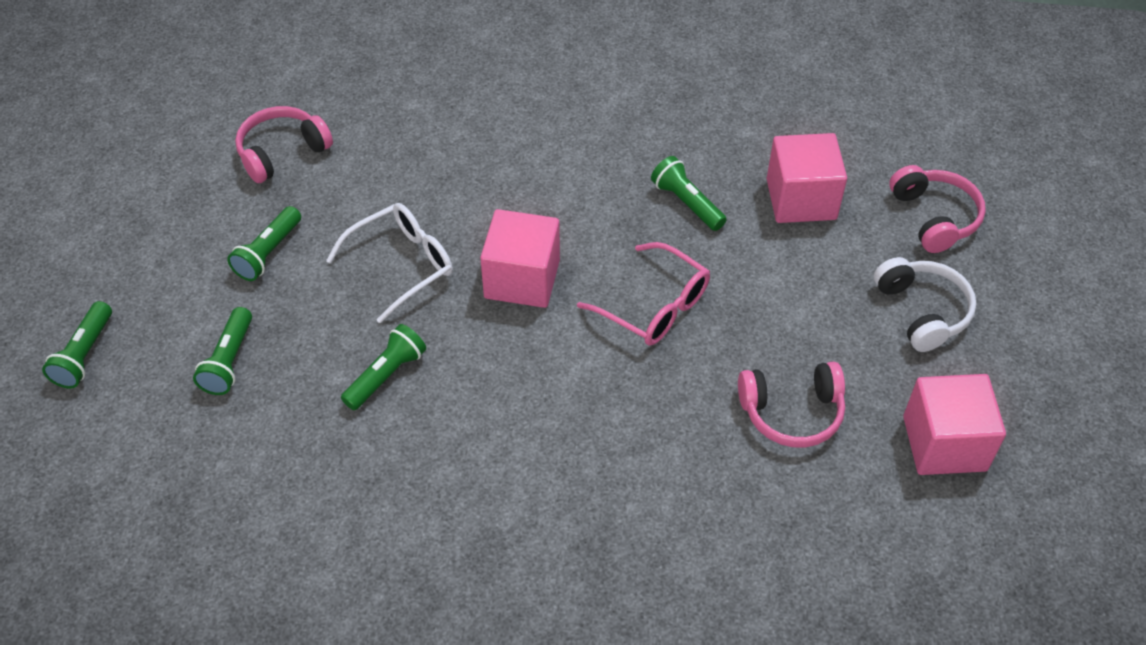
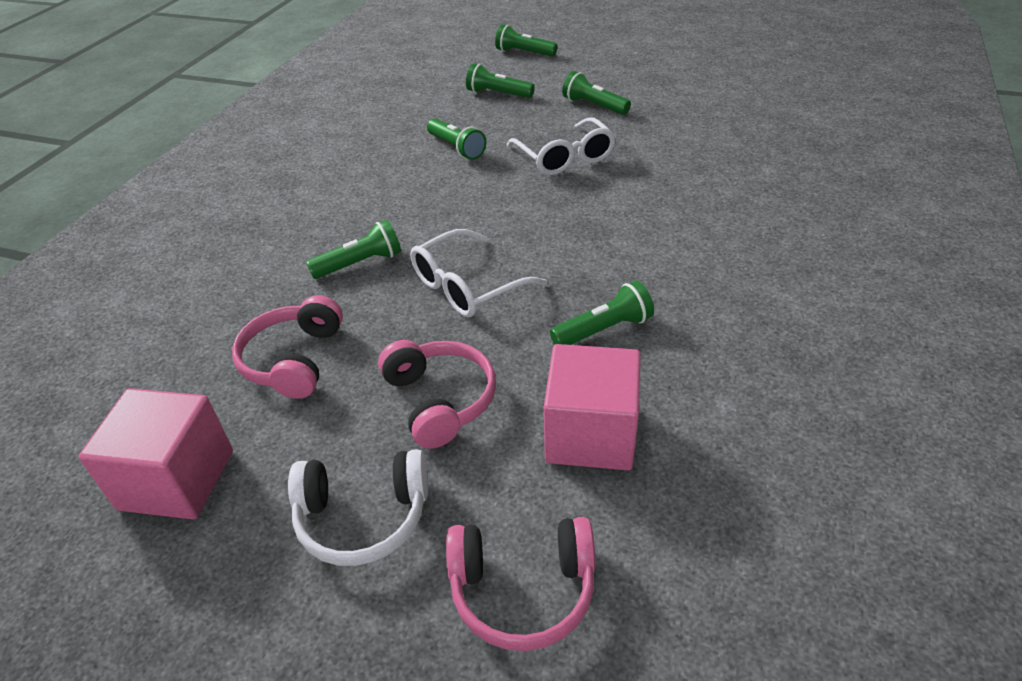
camera: 105 degrees right, 10 degrees down
pink headphones [235,106,333,183] -> pink headphones moved to [378,340,496,449]
pink cube [480,209,560,308] -> none
pink glasses [577,242,710,346] -> white glasses [410,229,547,317]
none -> green flashlight [306,220,401,279]

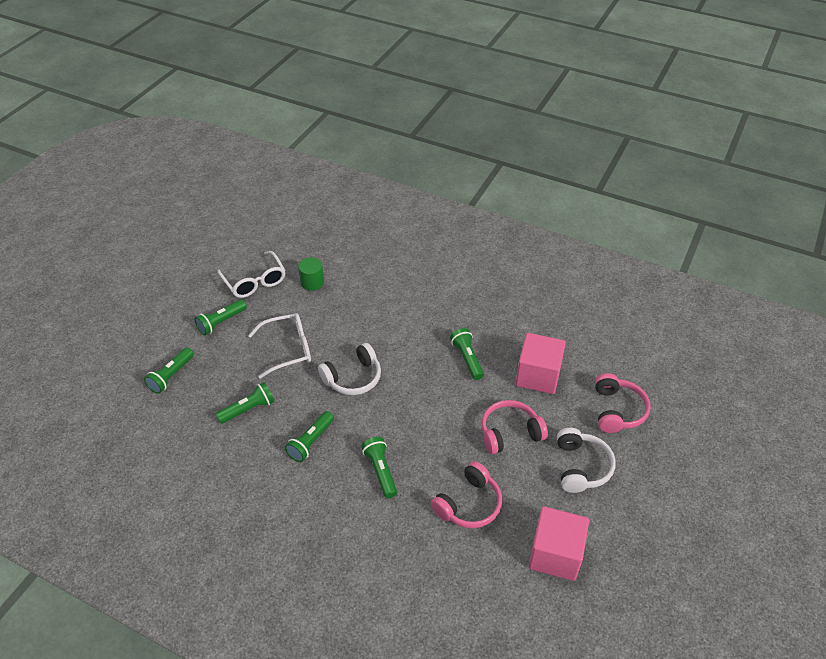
camera: 85 degrees left, 5 degrees up
pink headphones [232,295,343,399] -> pink headphones turned 60 degrees counterclockwise [431,461,502,528]
white glasses [410,229,547,317] -> white glasses moved to [217,251,285,298]
green flashlight [495,24,558,57] -> green flashlight moved to [285,411,334,462]
none -> green cylinder [298,257,324,291]
none -> white headphones [318,343,381,395]

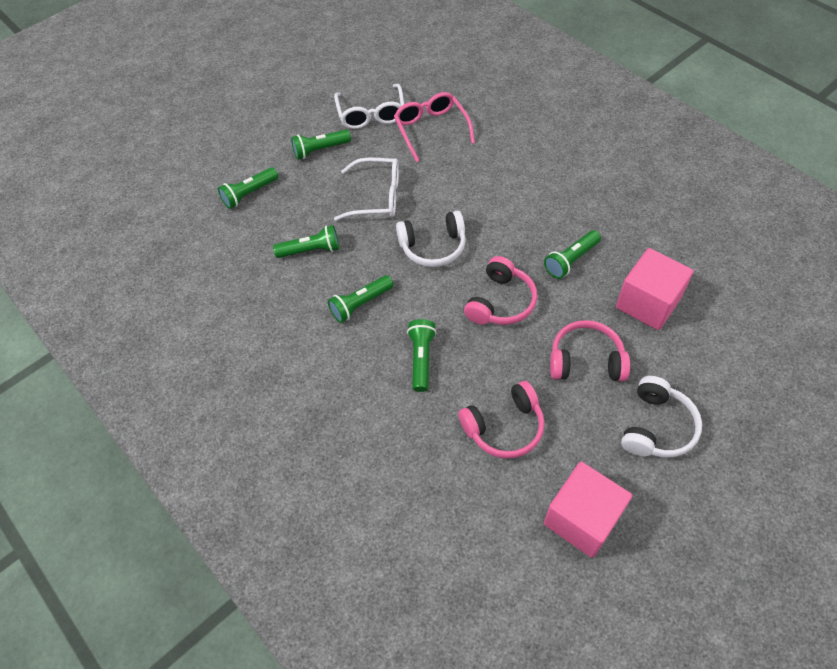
camera: 25 degrees right, 10 degrees up
green cylinder [298,257,324,291] -> pink glasses [394,92,475,162]
green flashlight [450,328,484,380] -> green flashlight turned 135 degrees counterclockwise [544,230,601,279]
pink headphones [595,373,650,433] -> pink headphones moved to [464,256,537,325]

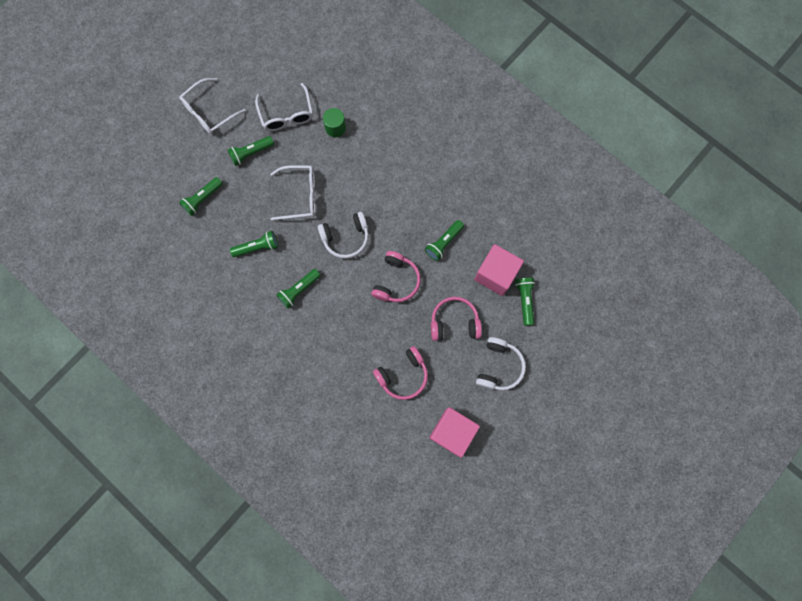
camera: 10 degrees left, 20 degrees up
pink glasses [394,92,475,162] -> green cylinder [323,108,346,137]
green flashlight [407,319,436,392] -> green flashlight moved to [515,278,535,326]
none -> white glasses [179,78,246,134]

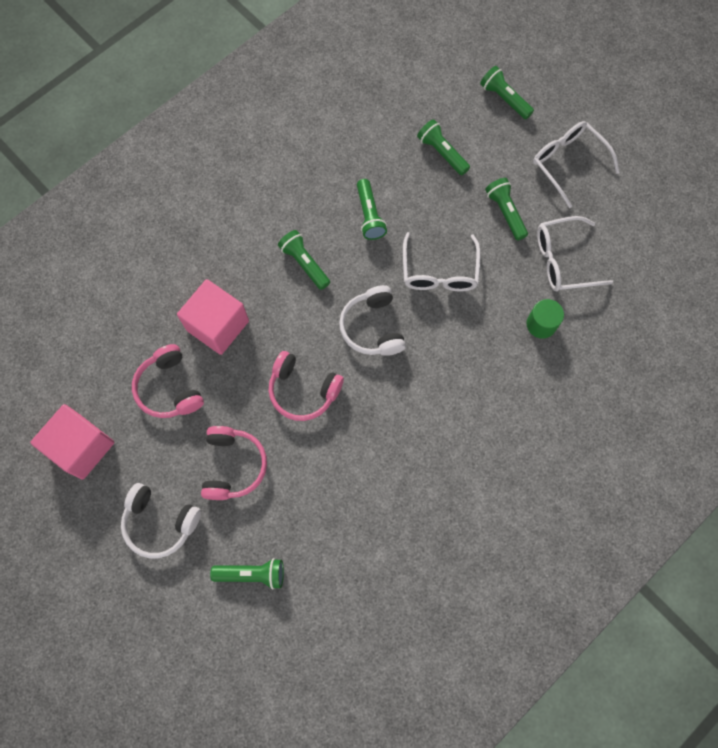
camera: 95 degrees right, 5 degrees down
green flashlight [425,220,464,261] -> green flashlight moved to [480,66,534,119]
pink cube [474,244,524,296] -> pink cube moved to [177,279,249,355]

